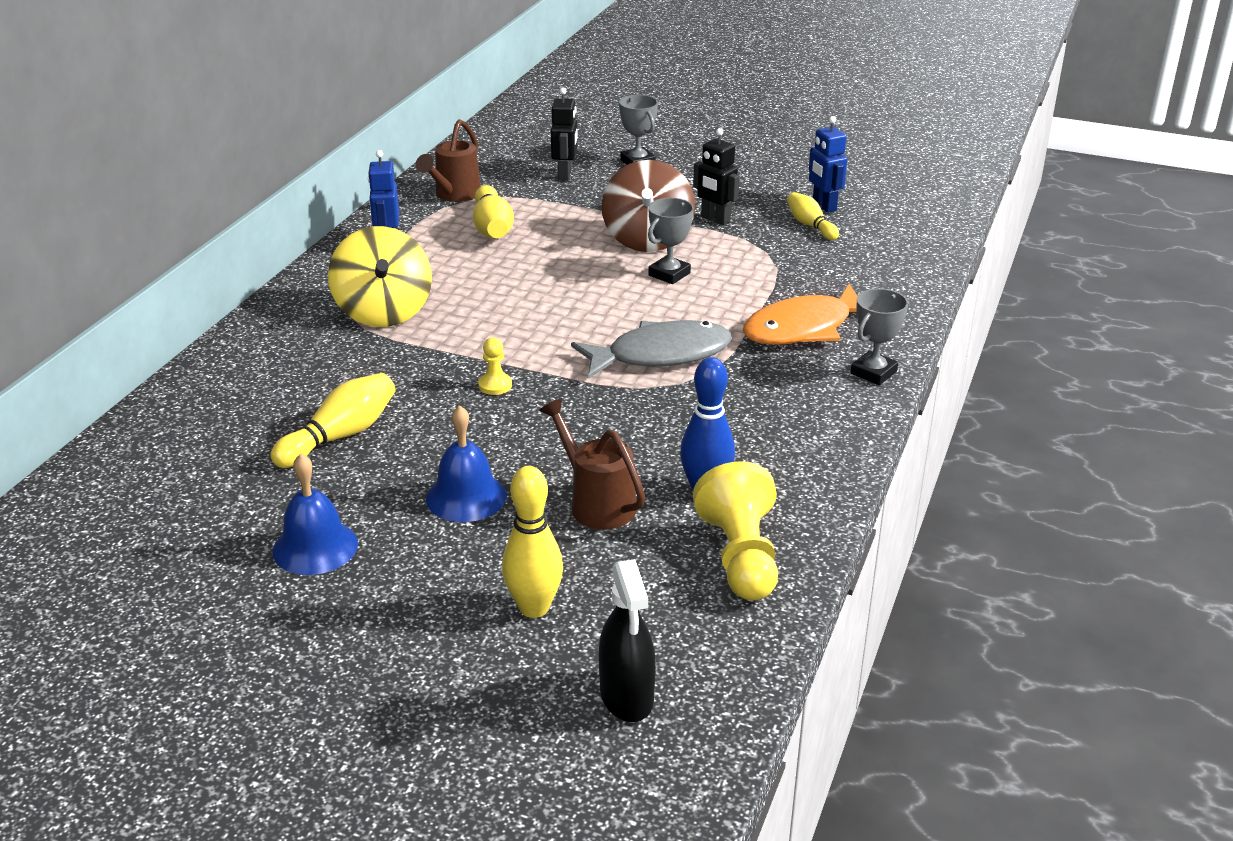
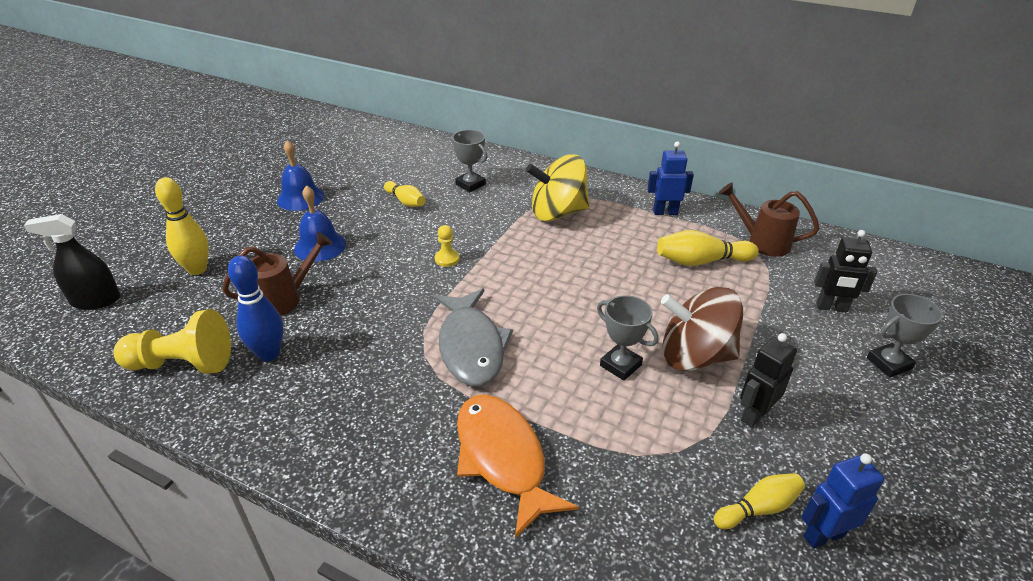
camera: 95 degrees right, 5 degrees up
yellow bowling pin [270,373,396,468] -> yellow bowling pin [384,181,425,207], size x0.66
grey trophy [851,288,908,385] -> grey trophy moved to [451,130,488,192]

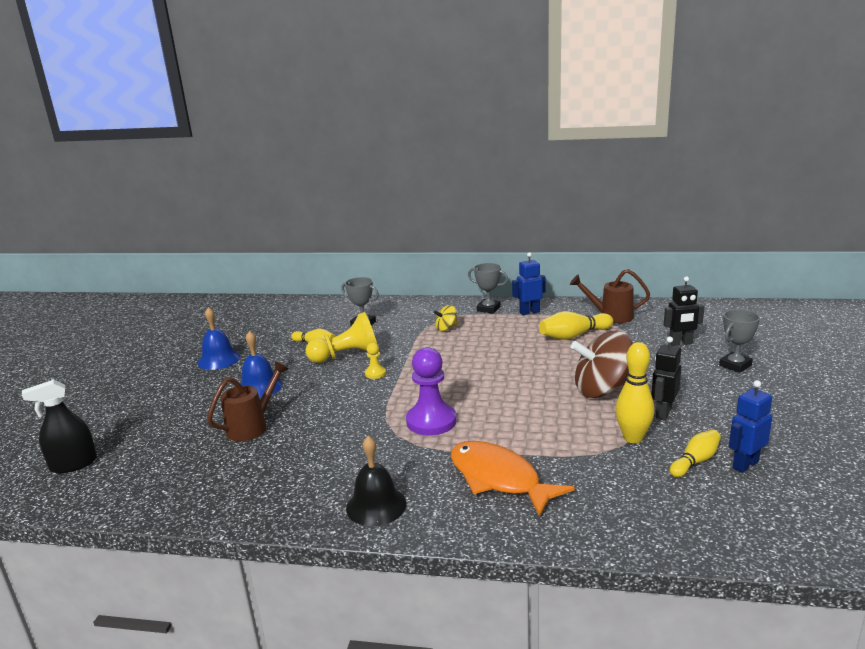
camera: 15 degrees left, 15 degrees down
yellow pawn [114,309,231,374] -> yellow pawn moved to [306,312,377,363]
yellow bowling pin [155,177,209,275] -> yellow bowling pin moved to [616,342,655,443]
blue bowling pin [228,255,283,362] -> none
grey fish [433,289,513,387] -> purple pawn [406,347,457,436]
yellow spinning top [526,154,589,221] -> yellow spinning top [434,305,458,331], size x0.47
grey trophy [597,295,658,381] -> grey trophy moved to [468,263,508,314]
none -> black bell [346,436,407,526]

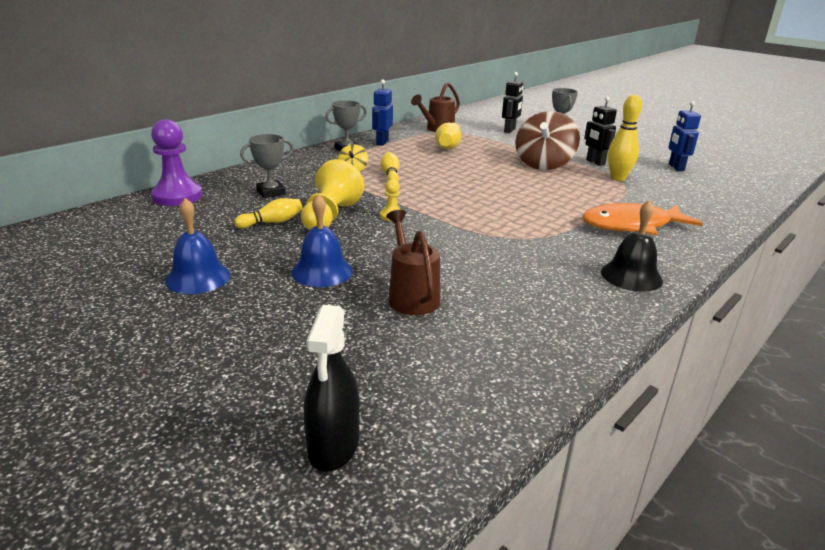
camera: 60 degrees left, 5 degrees up
purple pawn [406,347,457,436] -> purple pawn moved to [151,119,203,206]
yellow bowling pin [670,430,721,477] -> yellow bowling pin moved to [380,152,400,182]

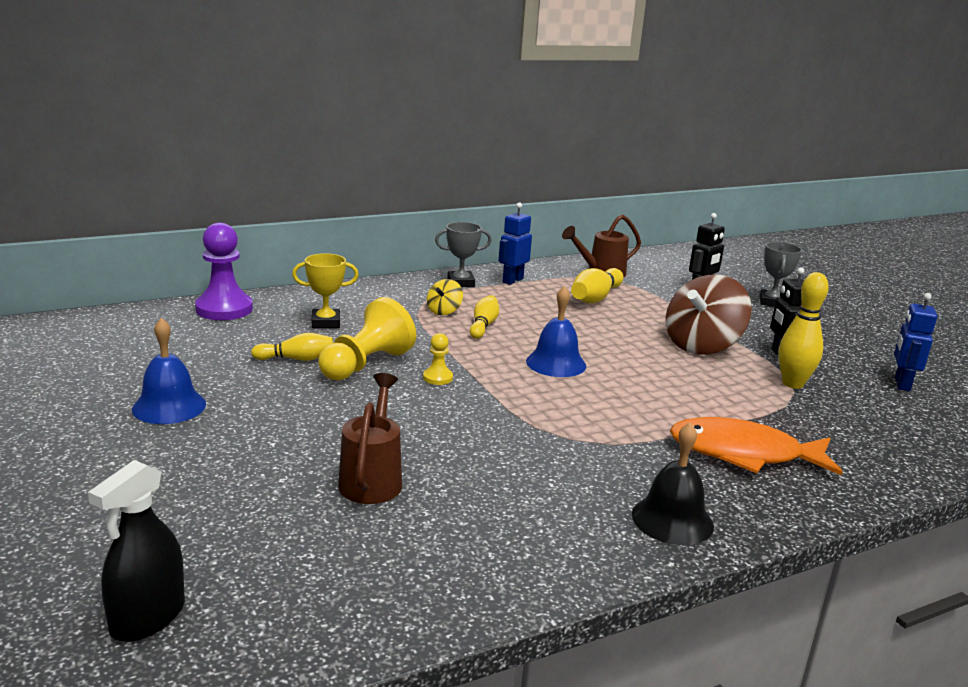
camera: 20 degrees right, 5 degrees down
grey trophy [240,134,294,198] -> yellow trophy [292,253,359,328]
blue bell [291,194,353,287] -> blue bell moved to [526,286,586,377]

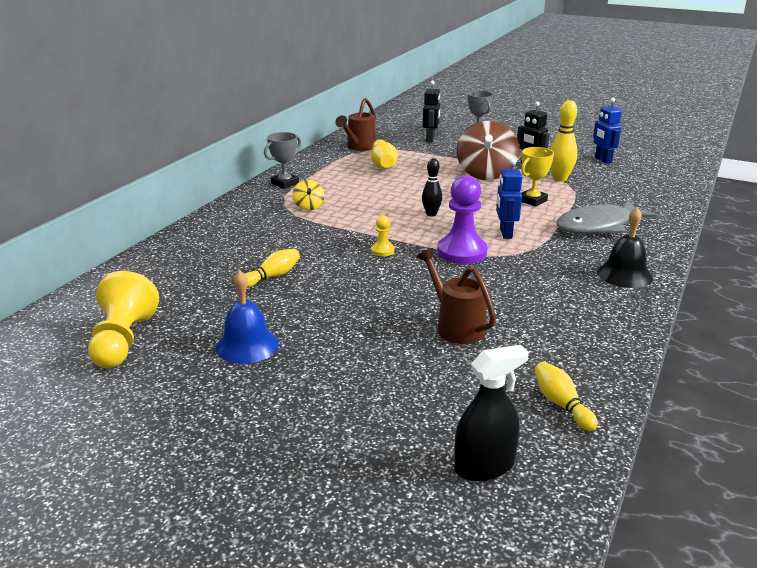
camera: 35 degrees left, 5 degrees up
black spray bottle [88,460,185,642] -> black spray bottle turned 105 degrees counterclockwise [454,345,529,481]
purple pawn [195,223,253,320] -> purple pawn moved to [437,176,488,264]
yellow trophy [292,253,359,328] -> yellow trophy moved to [521,147,554,207]
yellow pawn [318,297,416,381] -> yellow pawn moved to [88,271,159,368]
yellow bowling pin [470,295,499,339] -> yellow bowling pin moved to [534,361,598,431]
blue robot [498,202,532,285] -> blue robot moved to [496,159,522,239]
blue bell [526,286,586,377] -> black bowling pin [422,158,442,216]
orange fish [670,417,843,476] -> grey fish [556,200,658,234]

